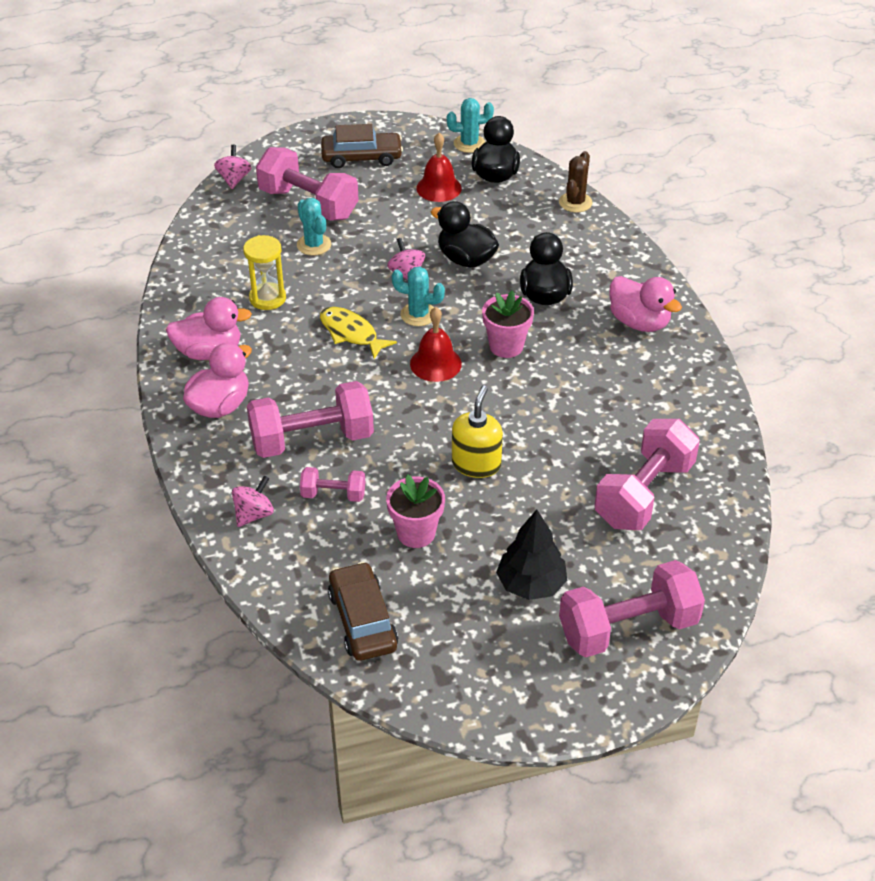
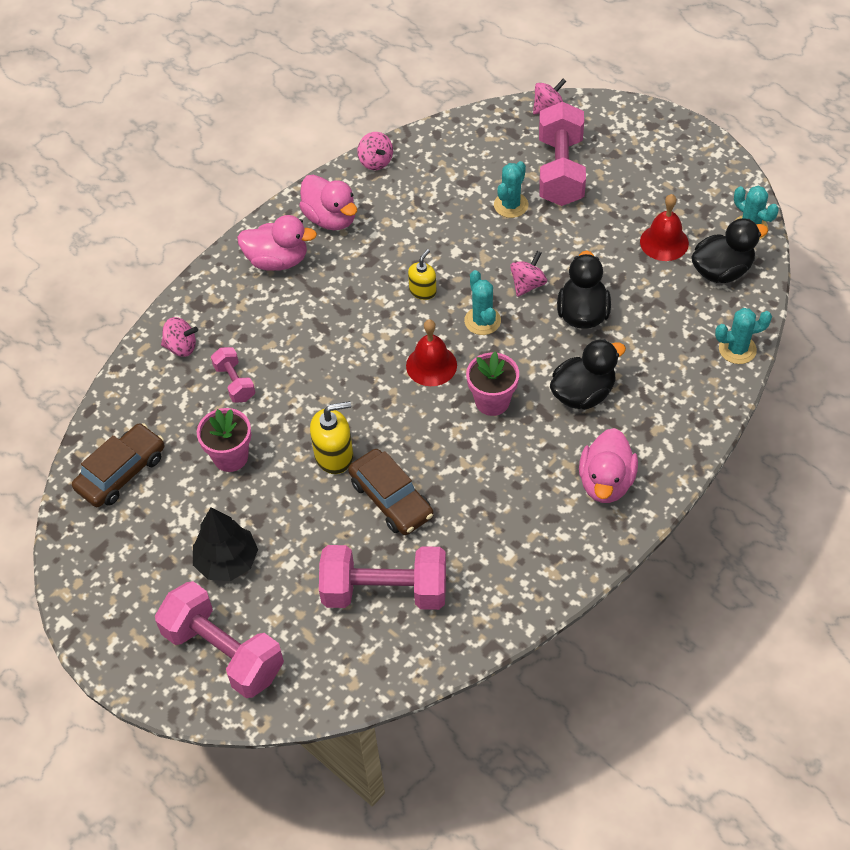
camera: 60 degrees right, 10 degrees up
yellow hourglass [243,235,286,310] -> none
pink dumbbell [247,381,374,458] -> none
yellow fish [320,307,397,359] -> yellow soap dispenser [408,249,437,300]
brown car [321,124,403,168] -> brown car moved to [348,449,434,535]
brown cactus [559,151,593,212] -> turquoise cactus [715,308,772,364]
none -> pink spinning top [357,132,393,170]

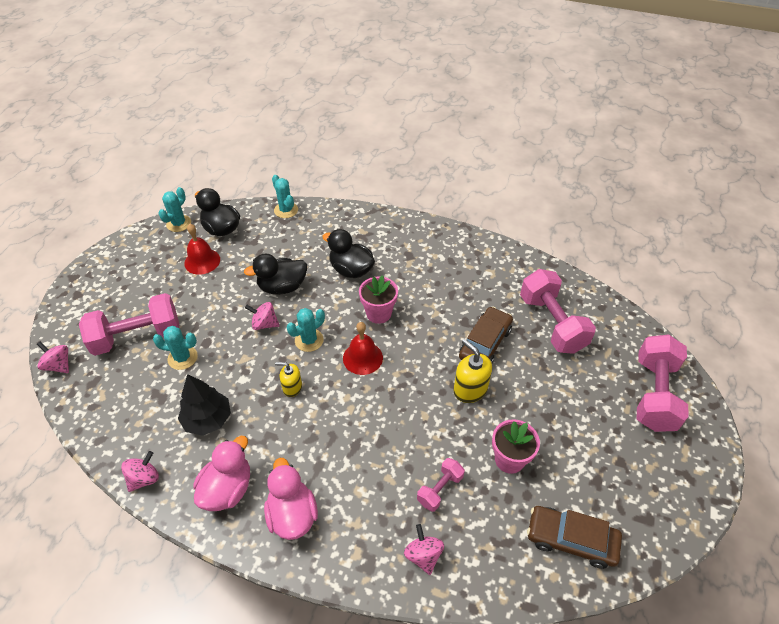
camera: 115 degrees left, 5 degrees down
black tree [193,508,258,581] -> black tree moved to [178,374,231,436]
pink duck [579,428,638,503] -> none

